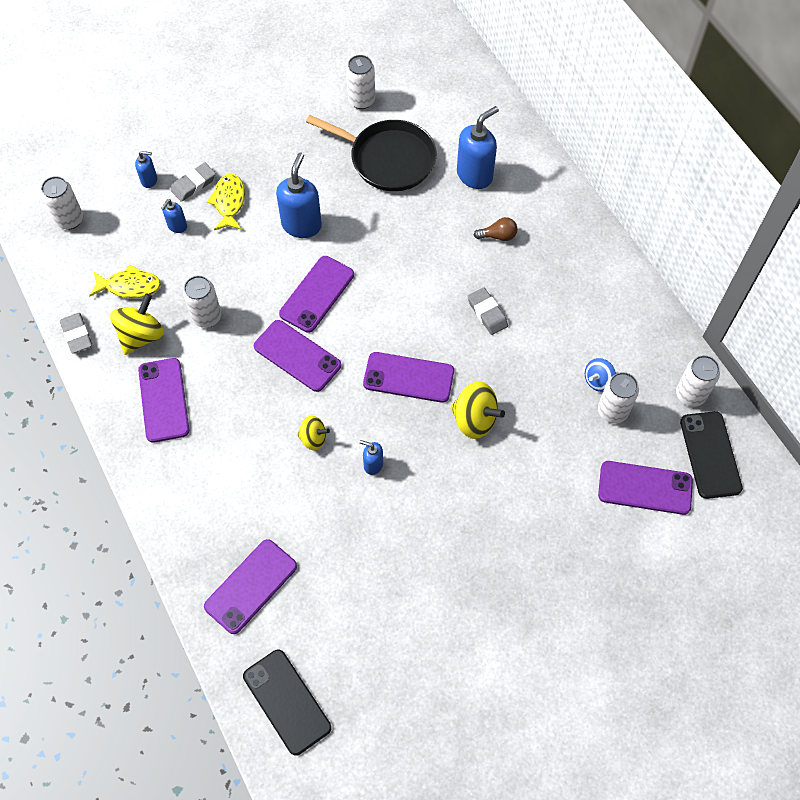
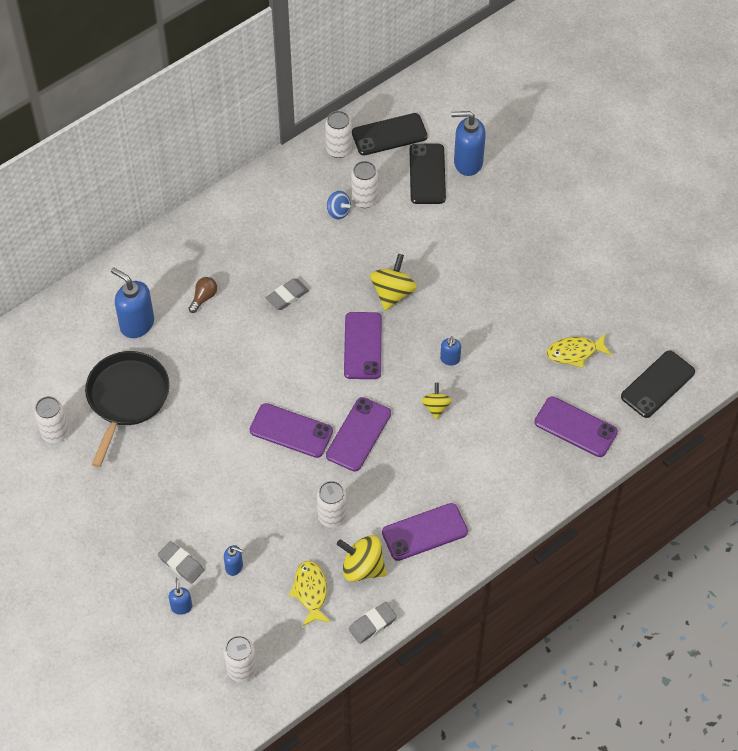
camera: 100 degrees left, 5 degrees down
yellow fish [207,174,245,230] -> yellow fish moved to [547,334,612,368]
blue soap dispenser [276,153,322,238] -> blue soap dispenser moved to [451,111,486,176]
brown light bulb [474,217,517,241] -> brown light bulb turned 45 degrees clockwise [188,277,217,313]
purple phone [598,461,693,515] -> black phone [410,144,446,204]

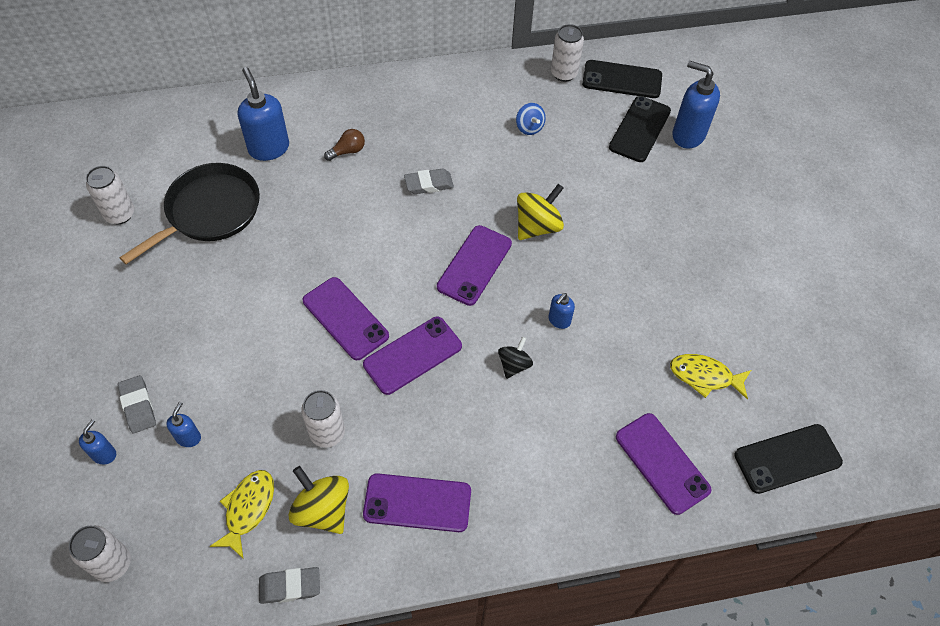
camera: 25 degrees right, 0 degrees up
blue soap dispenser [224,545,243,576] -> blue soap dispenser turned 120 degrees counterclockwise [166,402,201,447]
white can [351,161,378,208] -> none
yellow spinning top [421,383,452,420] -> black spinning top [498,337,533,379]

